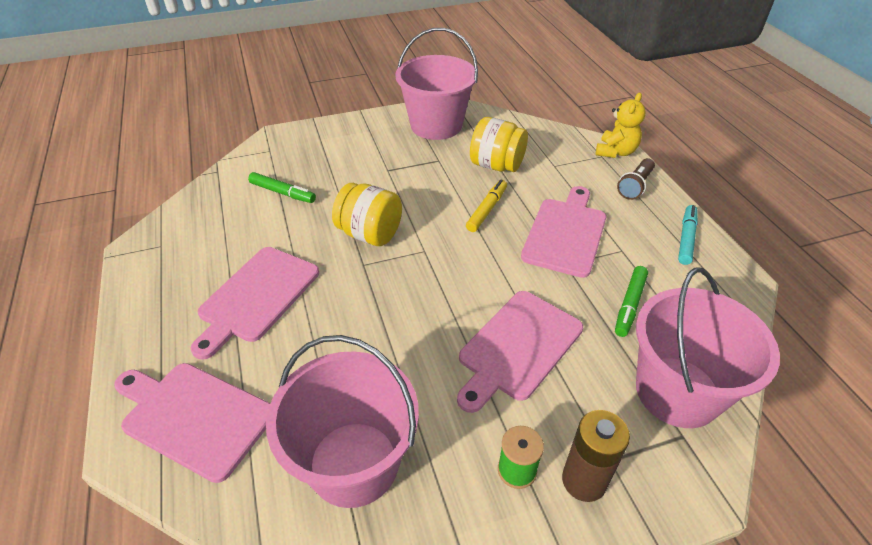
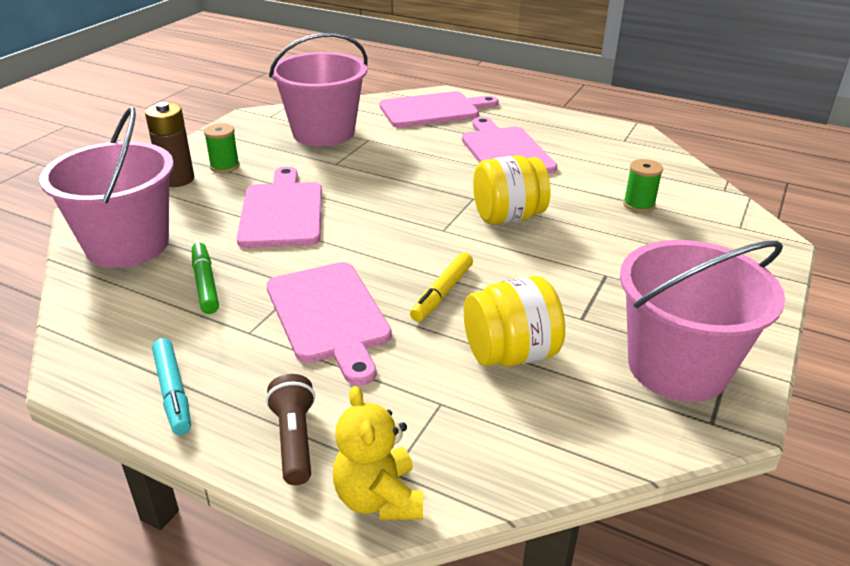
camera: 135 degrees right, 10 degrees down
green marker [248,172,316,203] -> green spool [623,159,663,213]
yellow marker [466,180,507,232] -> yellow marker turned 45 degrees clockwise [410,252,473,322]

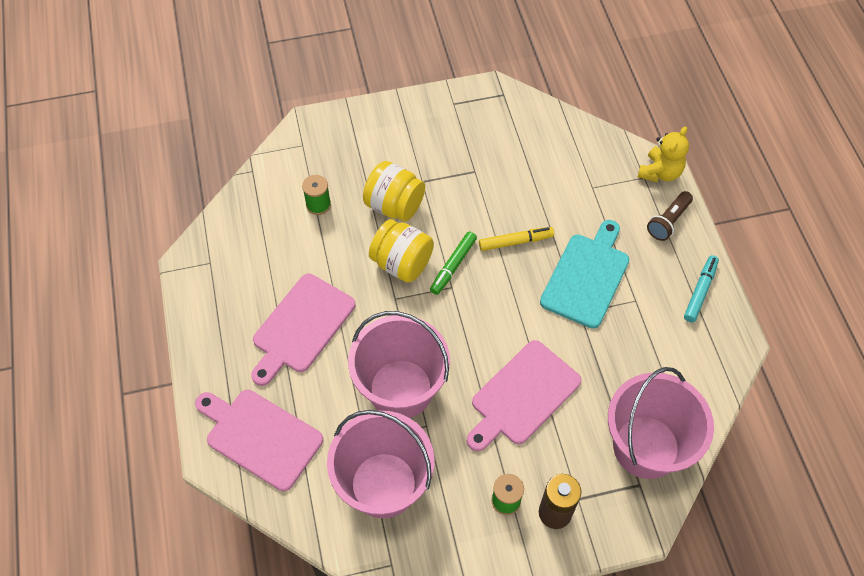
camera: 130 degrees left, 25 degrees up
green marker [192,242,219,314] -> green marker moved to [430,232,477,295]
pink cutting board [266,262,392,386] -> turquoise cutting board [540,220,630,329]
yellow jar [464,276,565,366] -> yellow jar moved to [363,161,425,222]
pink bucket [620,240,785,402] -> pink bucket moved to [348,311,450,418]

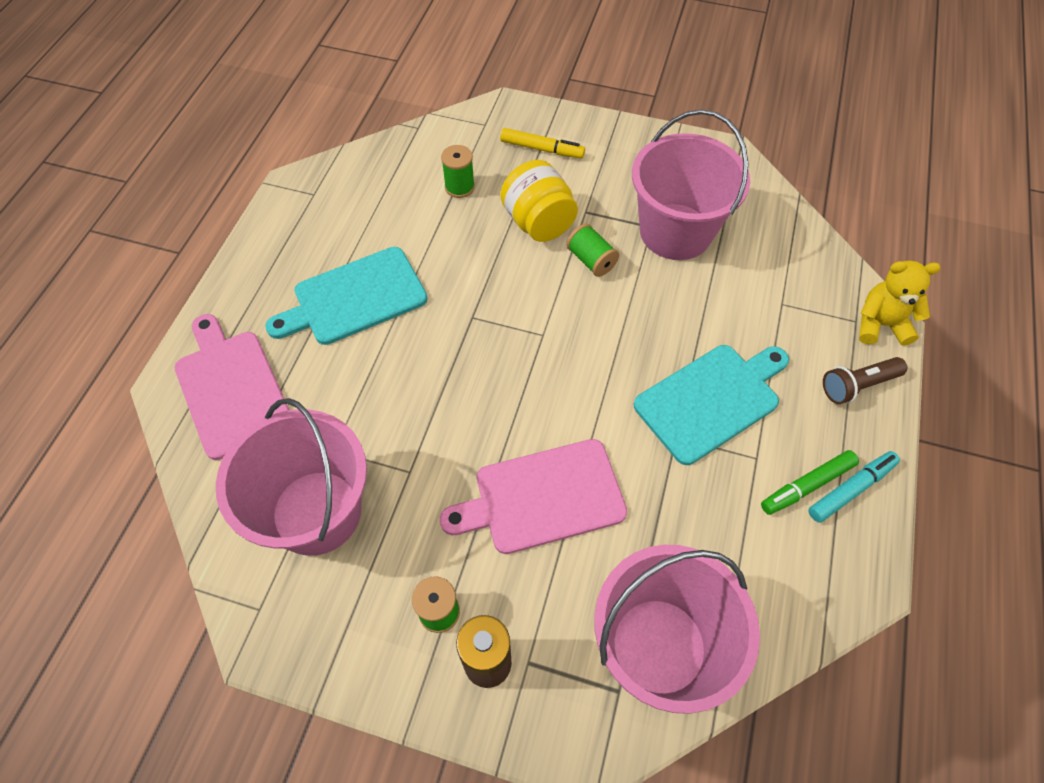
camera: 30 degrees right, 0 degrees up
pink cutting board [251,274,355,386] -> turquoise cutting board [265,247,428,345]
pink bucket [348,311,450,418] -> pink bucket moved to [632,109,750,260]
yellow jar [369,219,434,283] -> none
green marker [430,232,477,295] -> green marker moved to [761,450,859,515]
yellow marker [479,227,554,251] -> yellow marker moved to [500,128,585,158]
yellow teddy bear [638,126,689,182] -> yellow teddy bear turned 150 degrees counterclockwise [859,260,941,346]
none -> green spool [566,224,619,277]

